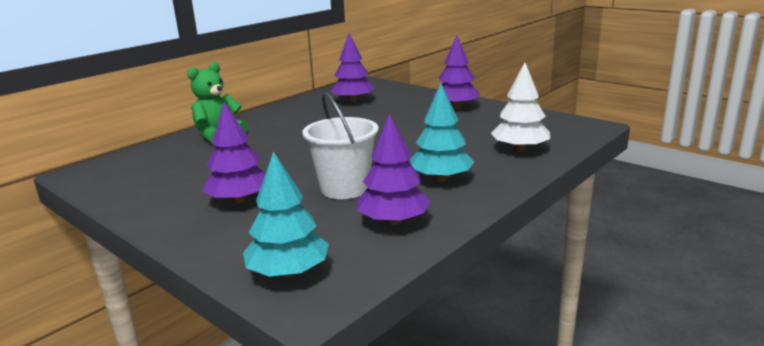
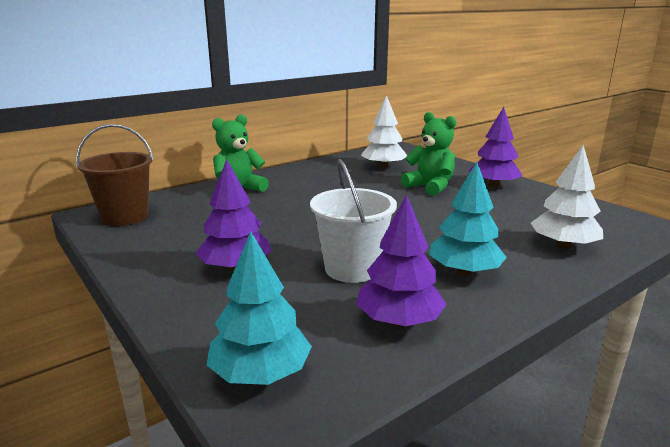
camera: 10 degrees right, 0 degrees up
purple tree [331,33,375,103] -> white tree [361,95,408,169]
none -> brown bucket [76,124,154,226]
none -> green teddy bear [401,112,456,196]

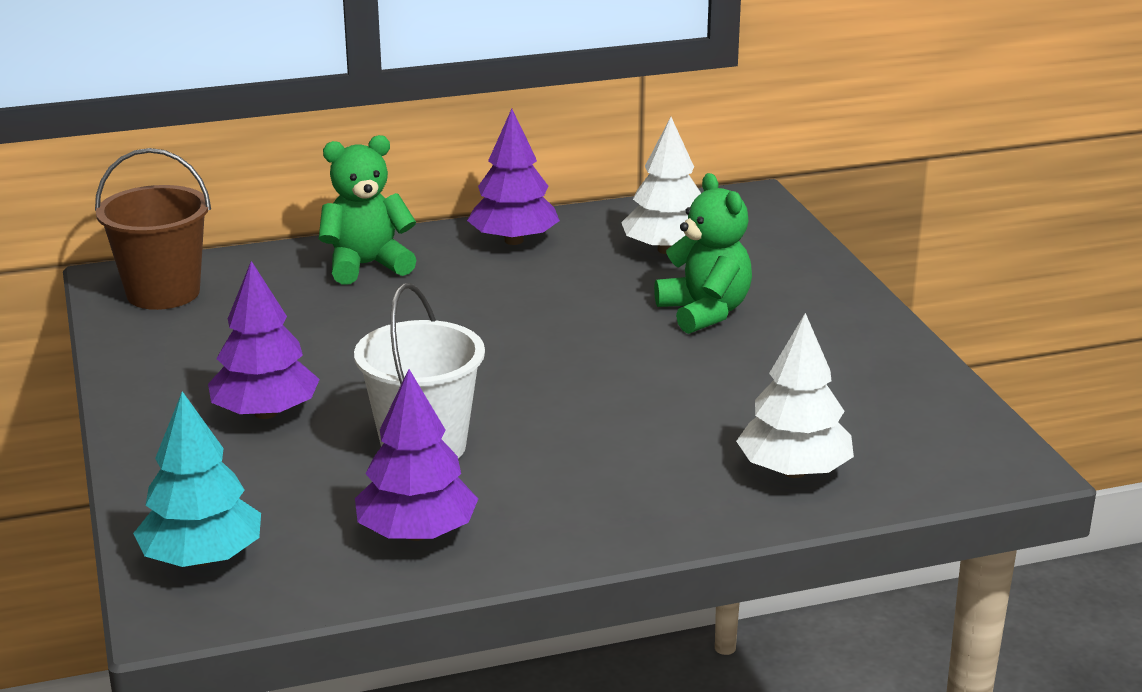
camera: 20 degrees right, 5 degrees up
turquoise tree [429,162,507,276] -> none
purple tree [468,107,522,188] -> purple tree moved to [467,109,560,245]

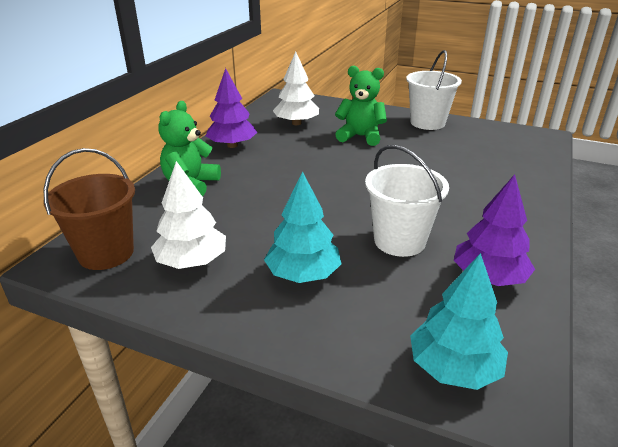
camera: 50 degrees left, 5 degrees up
purple tree [208,261,320,419] -> turquoise tree [264,171,342,283]
white tree [736,313,854,478] -> white tree moved to [151,161,226,269]
none -> white bucket [406,50,462,130]

